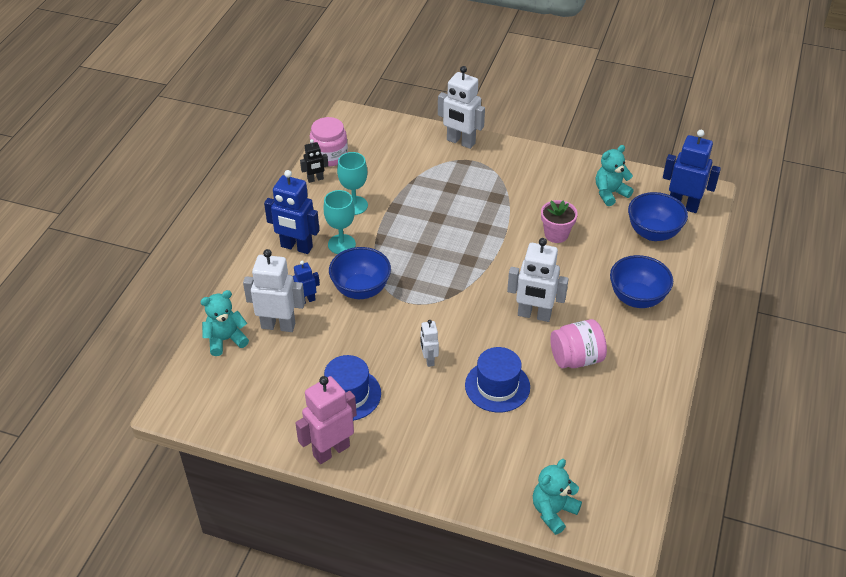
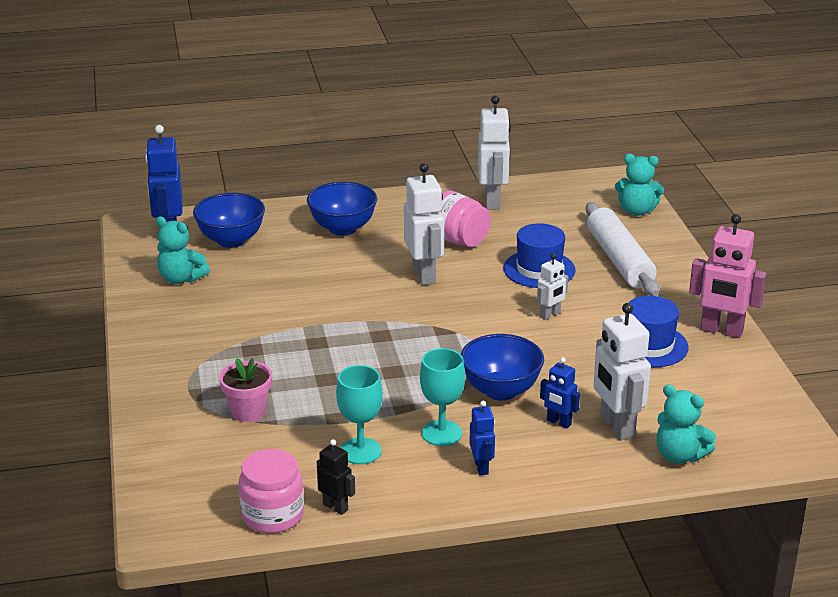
camera: 120 degrees left, 15 degrees down
blue robot [264,170,319,254] -> blue robot [469,401,495,475], size x0.54
white robot [438,66,485,149] -> white robot moved to [478,95,511,209]
pink flower pot [541,200,578,243] -> pink flower pot moved to [219,358,272,422]
none -> white rolling pin [586,202,659,296]

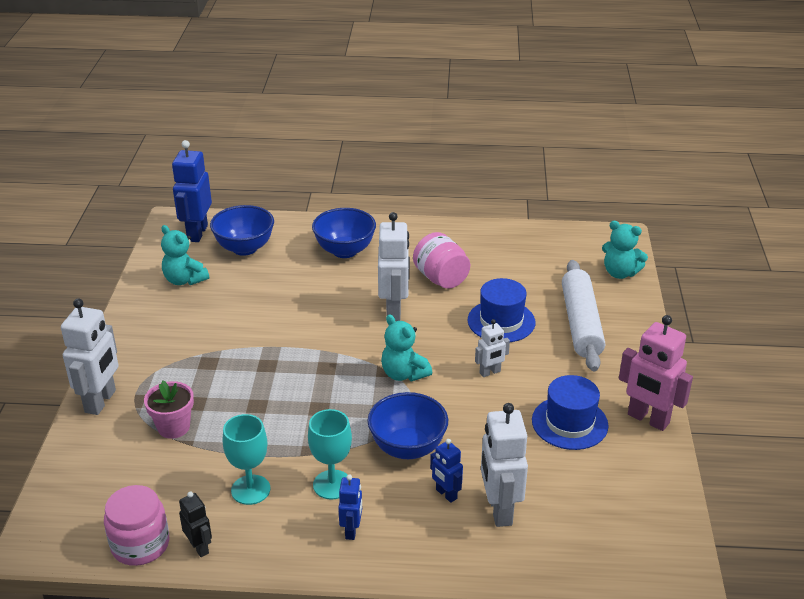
camera: 15 degrees right, 5 degrees up
white robot [478,95,511,209] -> white robot moved to [61,298,119,415]
turquoise teddy bear [657,385,716,464] -> turquoise teddy bear moved to [381,314,432,381]

